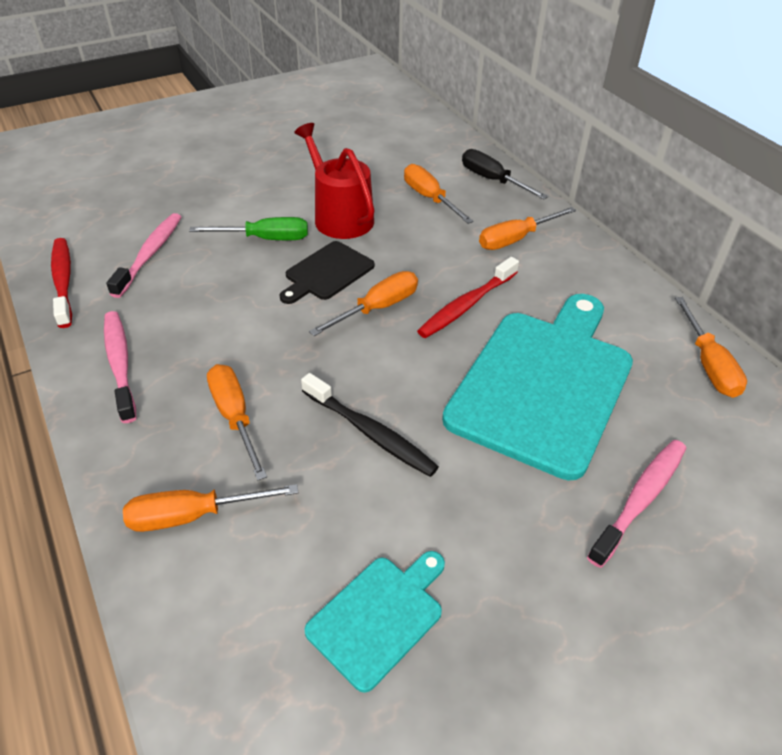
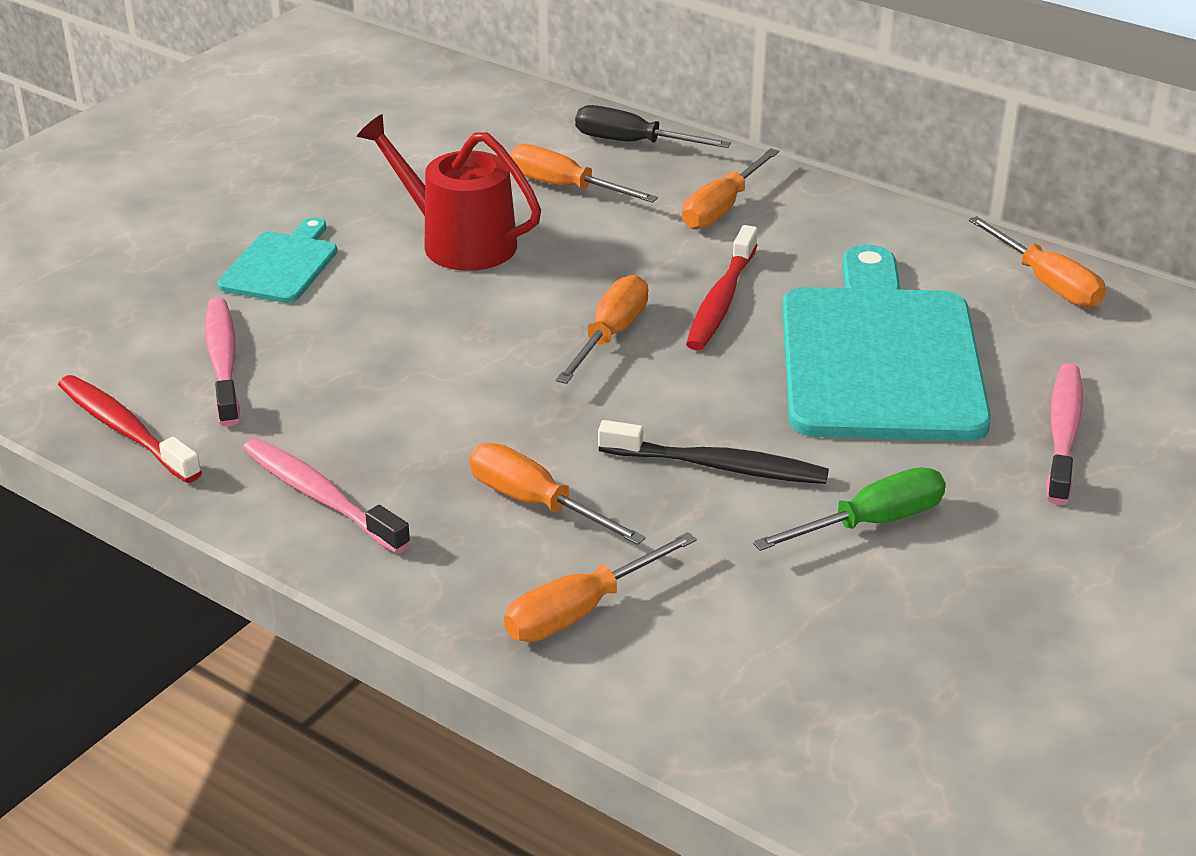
camera: 25 degrees left, 10 degrees down
green screwdriver [189,217,308,240] -> green screwdriver moved to [753,467,946,551]
black cutting board [280,241,375,304] -> none
turquoise cutting board [304,551,445,693] -> turquoise cutting board moved to [217,217,337,303]

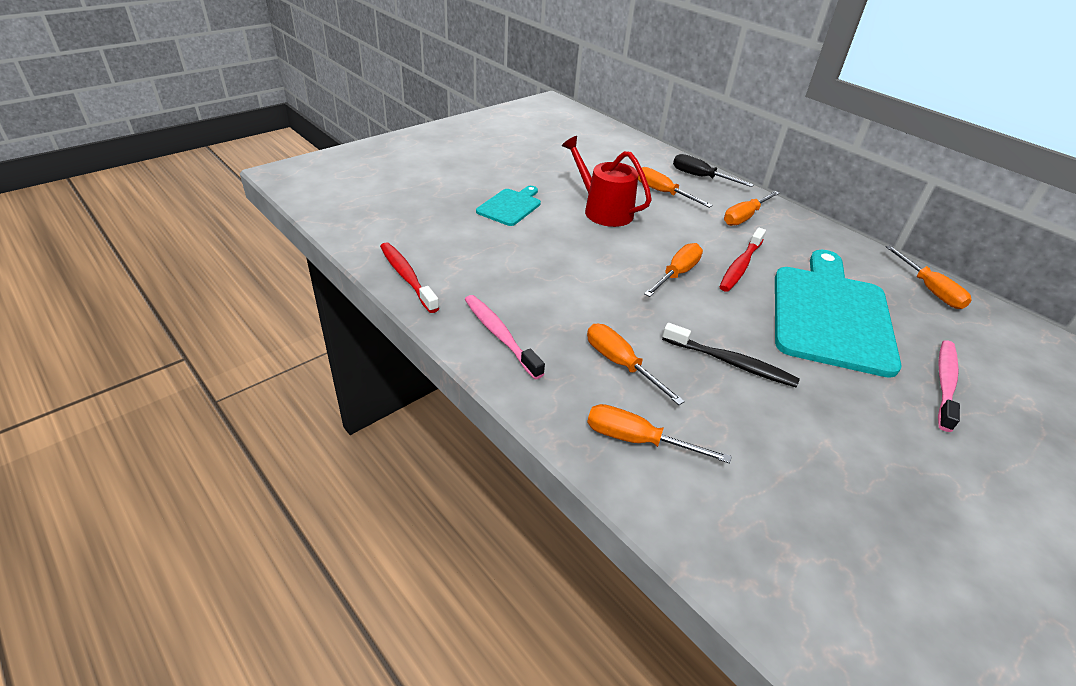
camera: 10 degrees right, 5 degrees up
pink toothbrush [205,298,240,426] -> none
orange screwdriver [504,532,697,642] -> orange screwdriver turned 45 degrees clockwise [587,404,732,463]
green screwdriver [753,467,946,551] -> none

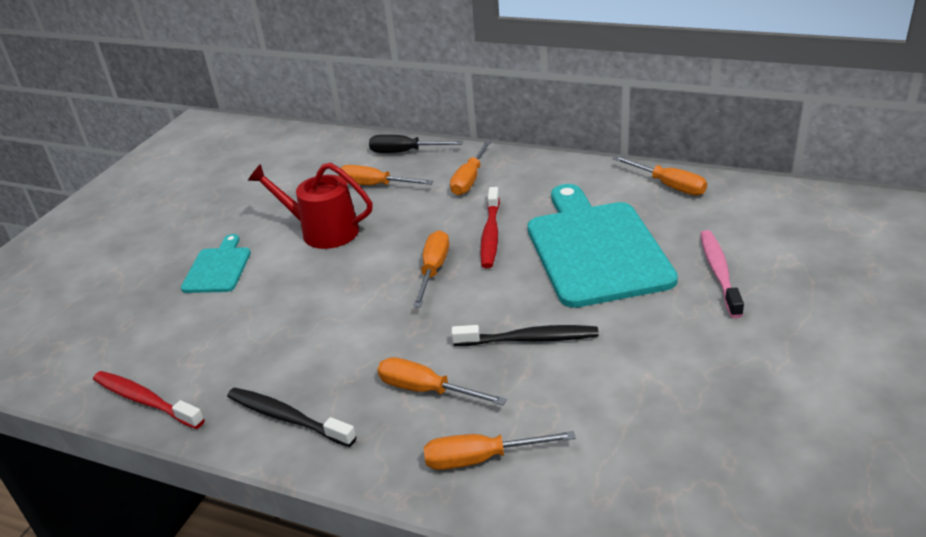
camera: 20 degrees left, 5 degrees down
pink toothbrush [465,295,545,379] -> black toothbrush [227,387,356,447]

